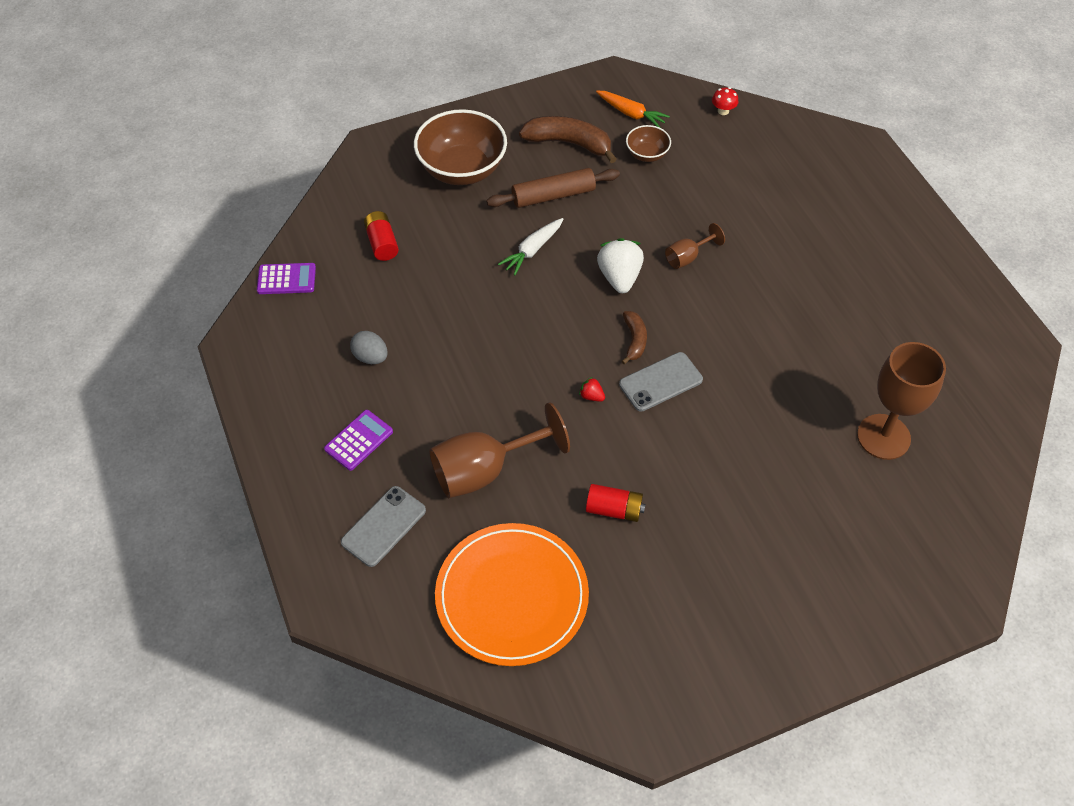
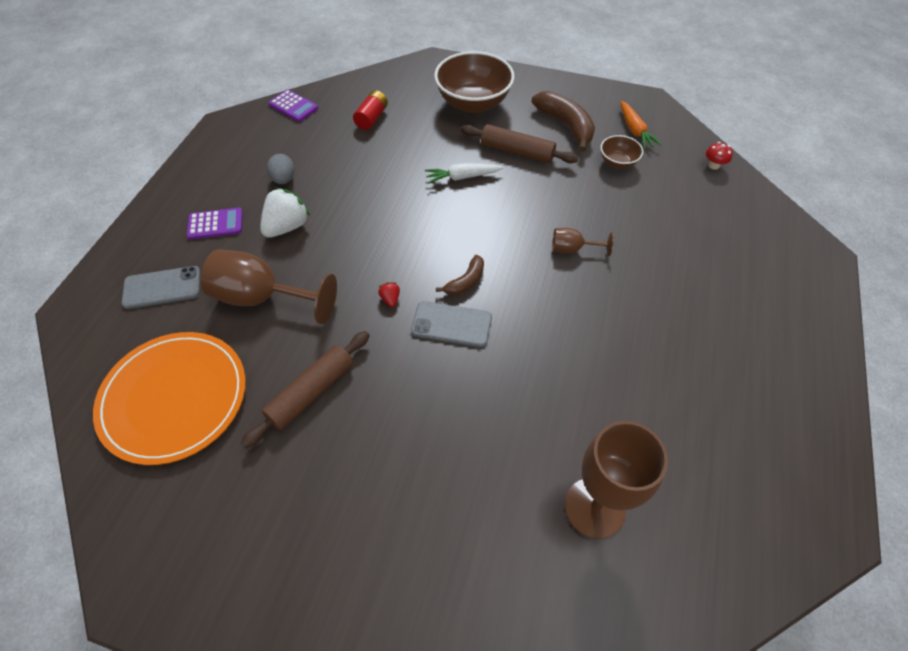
camera: 40 degrees right, 0 degrees up
red battery [586,484,645,522] -> brown rolling pin [241,331,370,448]
white strawberry [597,238,644,293] -> white strawberry moved to [260,188,310,238]

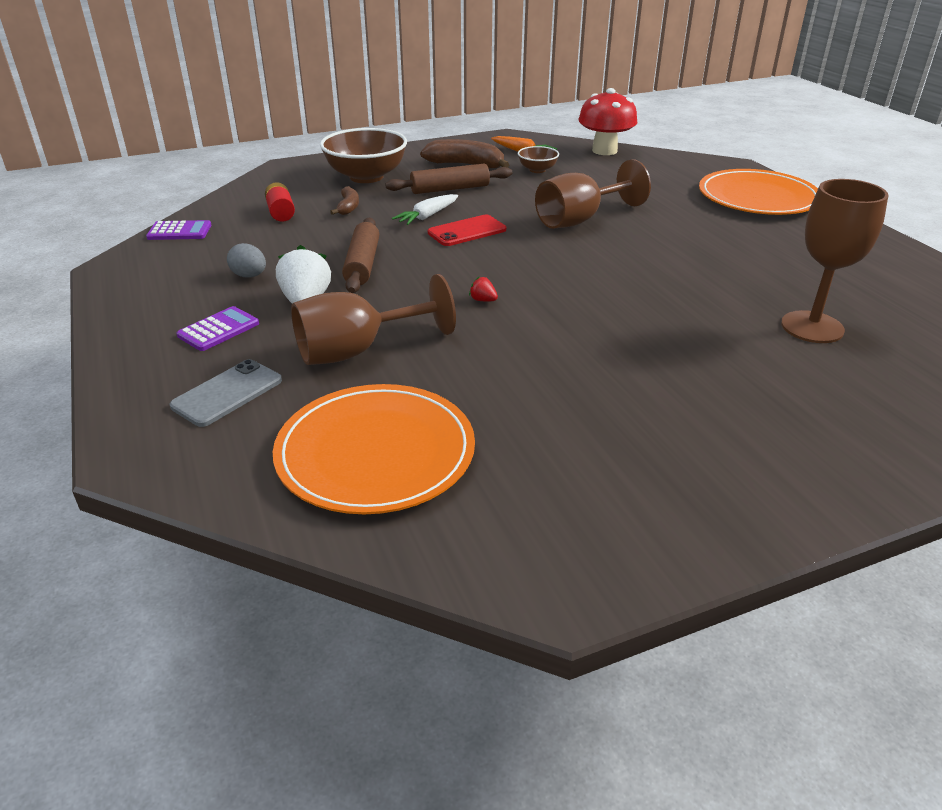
camera: 40 degrees left, 20 degrees down
brown rolling pin [241,331,370,448] -> brown rolling pin moved to [342,217,379,293]
grey phone [411,301,492,347] -> none
brown banana [436,255,484,295] -> brown banana moved to [330,186,359,215]
brown goblet [552,228,614,256] -> brown goblet [535,159,651,229], size x1.98
red mushroom [706,142,733,170] -> red mushroom [578,88,637,155], size x2.44
none -> red phone [428,215,506,246]
none -> orange plate [699,169,818,215]

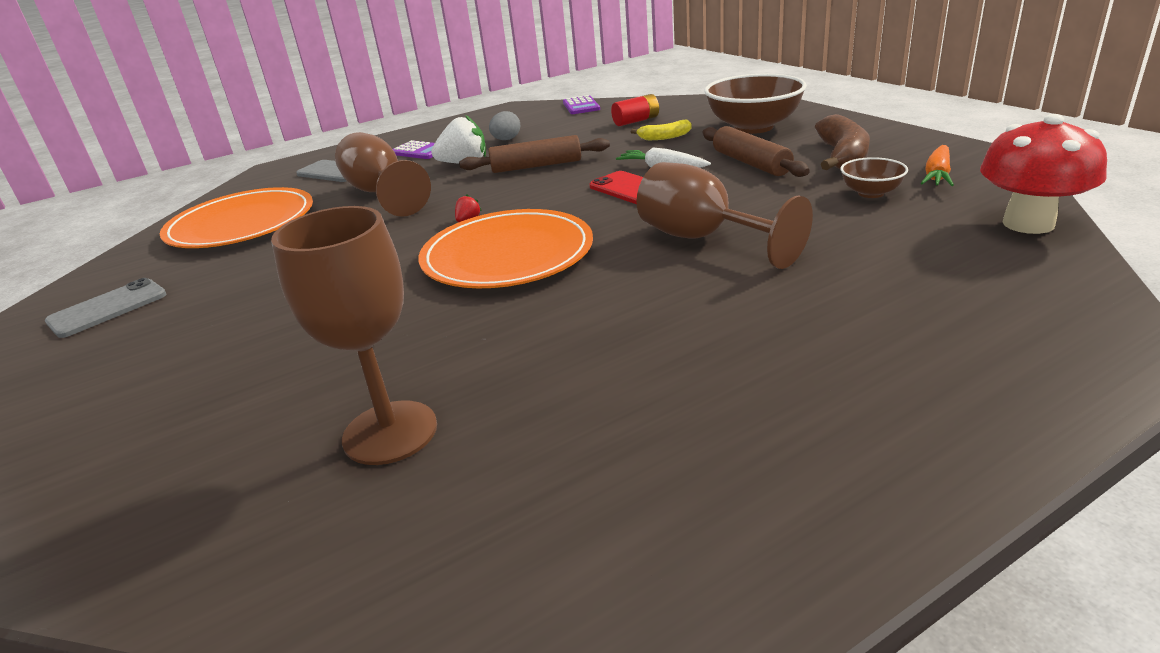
camera: 85 degrees right, 5 degrees down
brown banana [330,186,359,215] -> yellow banana [631,120,692,140]
orange plate [699,169,818,215] -> orange plate moved to [419,209,593,288]
none -> grey phone [45,278,166,338]

